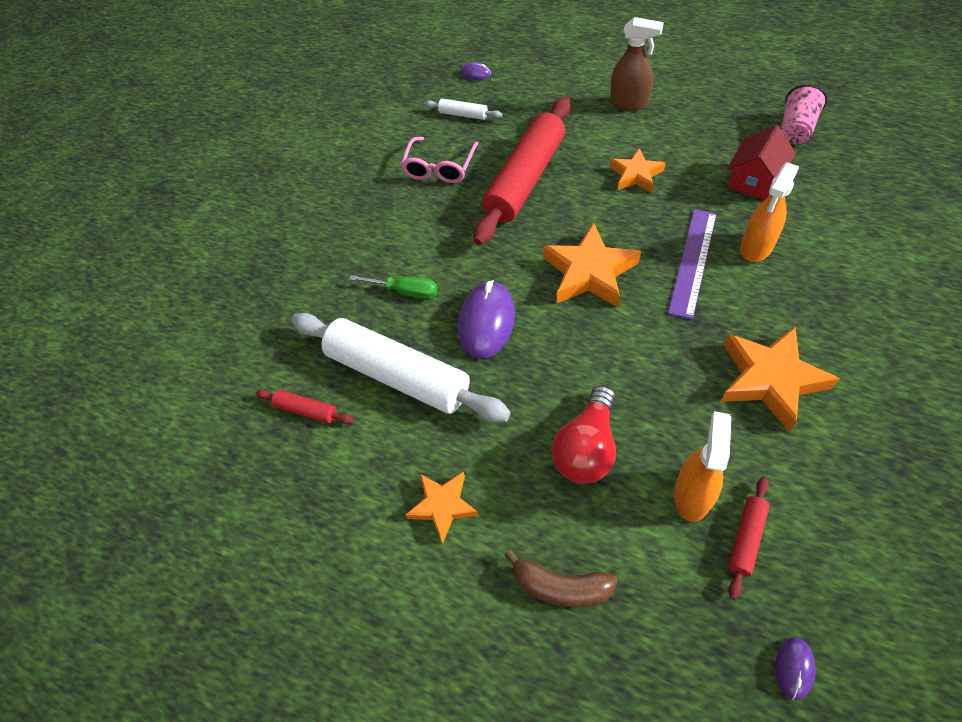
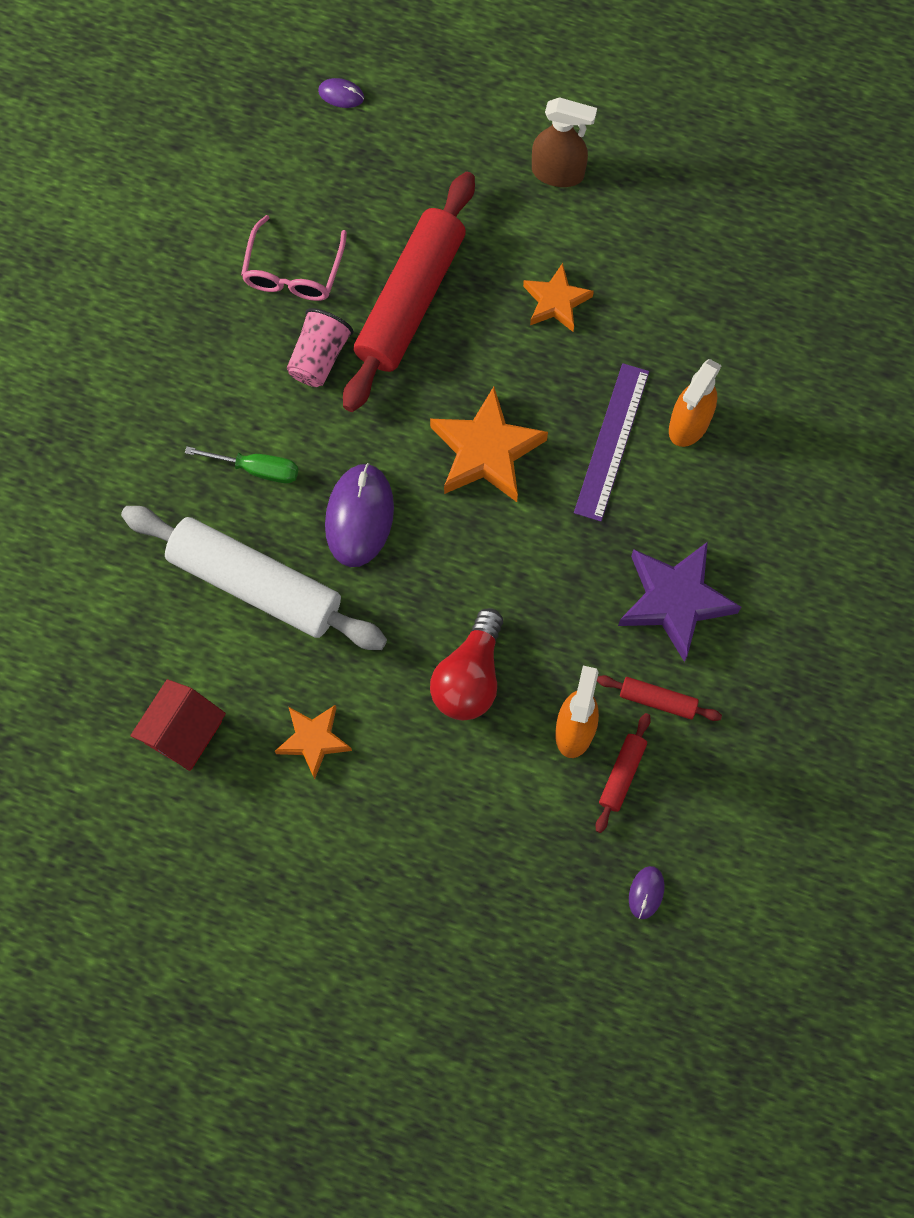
camera: 10 degrees left, 15 degrees up
red rolling pin [256,389,354,424] -> red rolling pin moved to [597,675,722,721]
white rolling pin [424,99,502,120] -> none
brown banana [505,550,618,607] -> none
orange star [720,327,840,432] -> purple star [618,542,741,662]
red house [727,126,796,200] -> red house moved to [130,679,226,771]
pink cup [780,84,827,144] -> pink cup moved to [287,308,354,387]

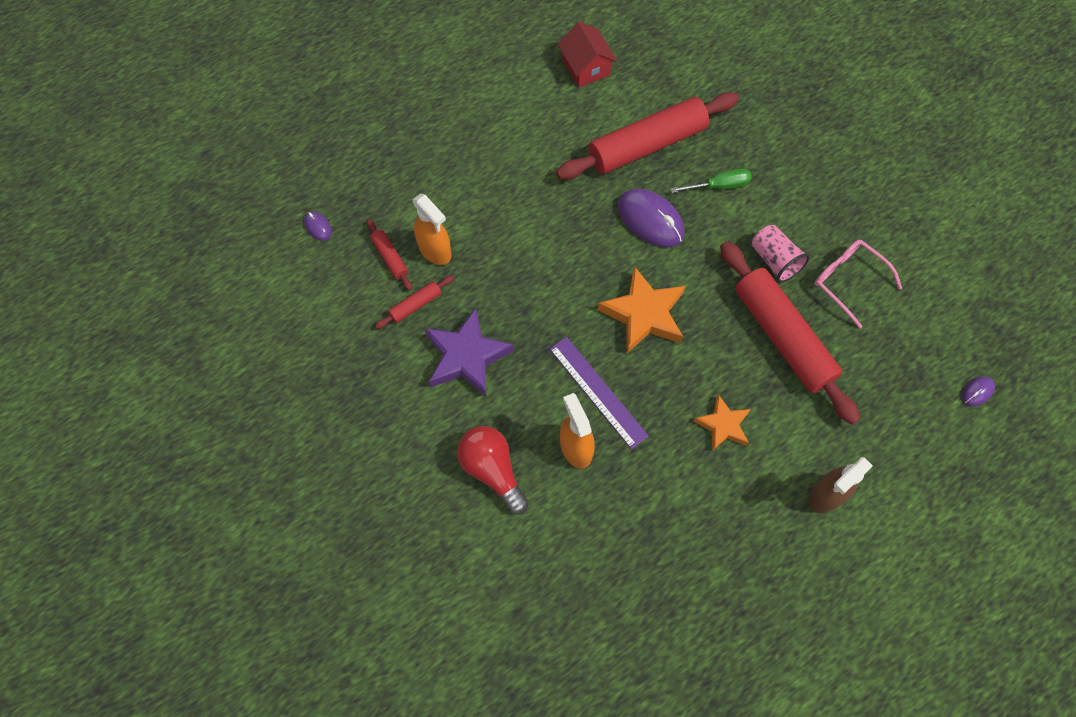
camera: 125 degrees right, 5 degrees down
white rolling pin [121,506,387,650] -> red rolling pin [556,92,739,180]
green screwdriver [185,446,298,483] -> green screwdriver turned 150 degrees counterclockwise [670,168,751,193]
orange star [275,705,352,779] -> none
red light bulb [430,608,503,721] -> red light bulb moved to [457,426,529,515]

